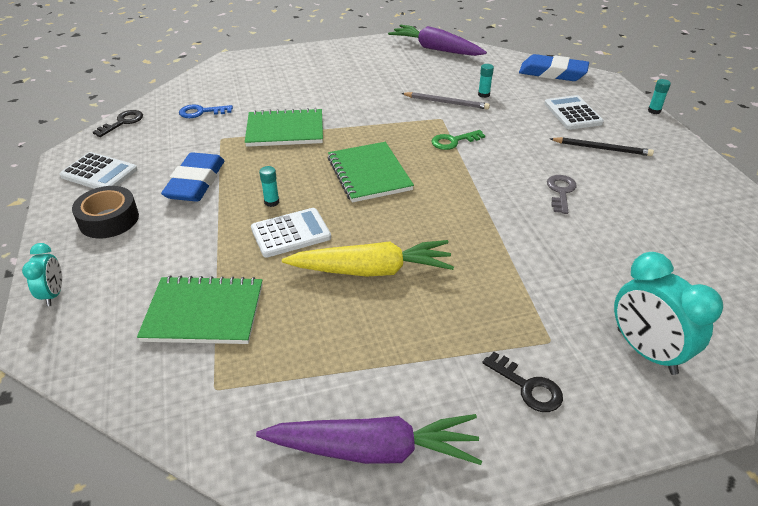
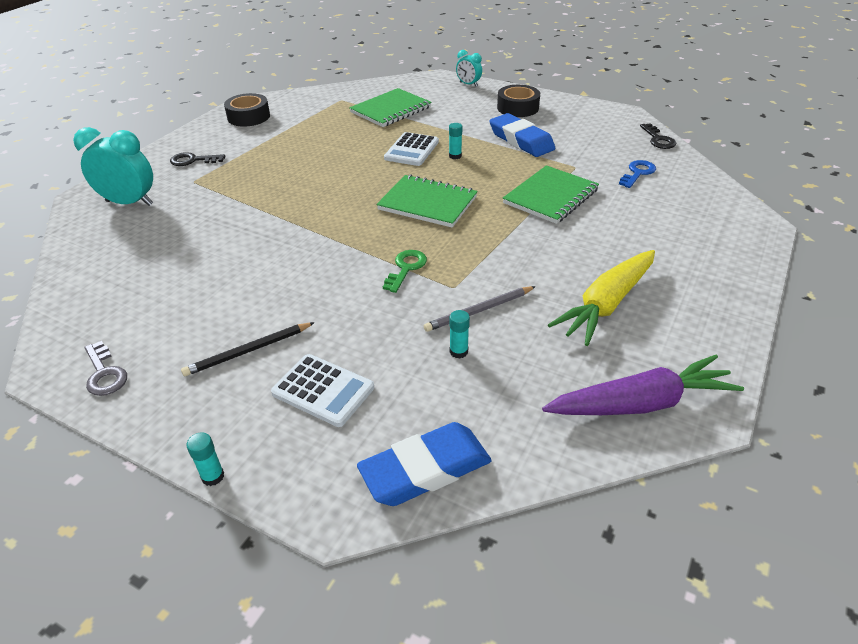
camera: 135 degrees right, 0 degrees up
white calculator [60,152,137,189] -> none
purple carrot [256,414,482,465] -> black tape [224,93,270,127]
yellow carrot [282,240,454,277] -> yellow carrot moved to [548,250,655,346]
grey key [547,175,577,214] -> grey key moved to [85,341,127,396]

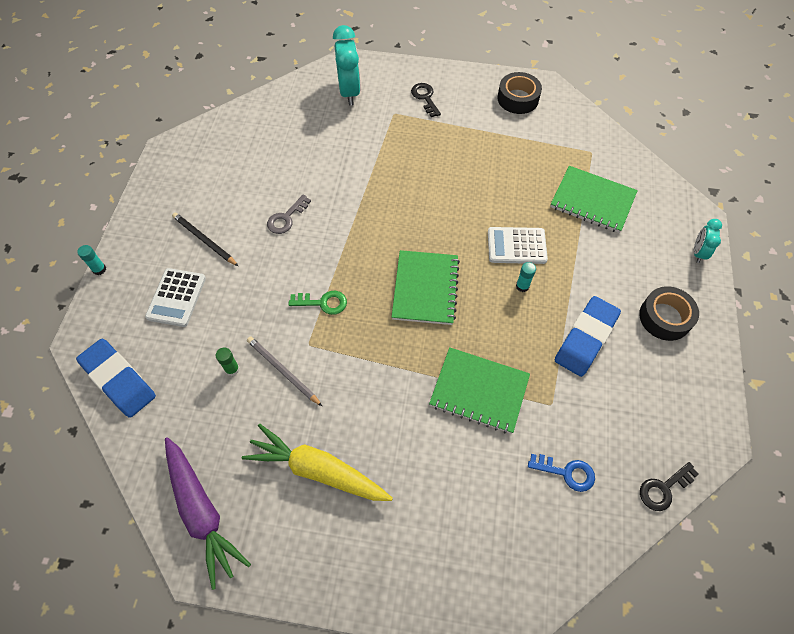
camera: 70 degrees right, 20 degrees up
grey key [85,341,127,396] -> grey key moved to [267,195,311,234]
turquoise glue stick [449,310,470,359] -> green glue stick [216,348,240,376]

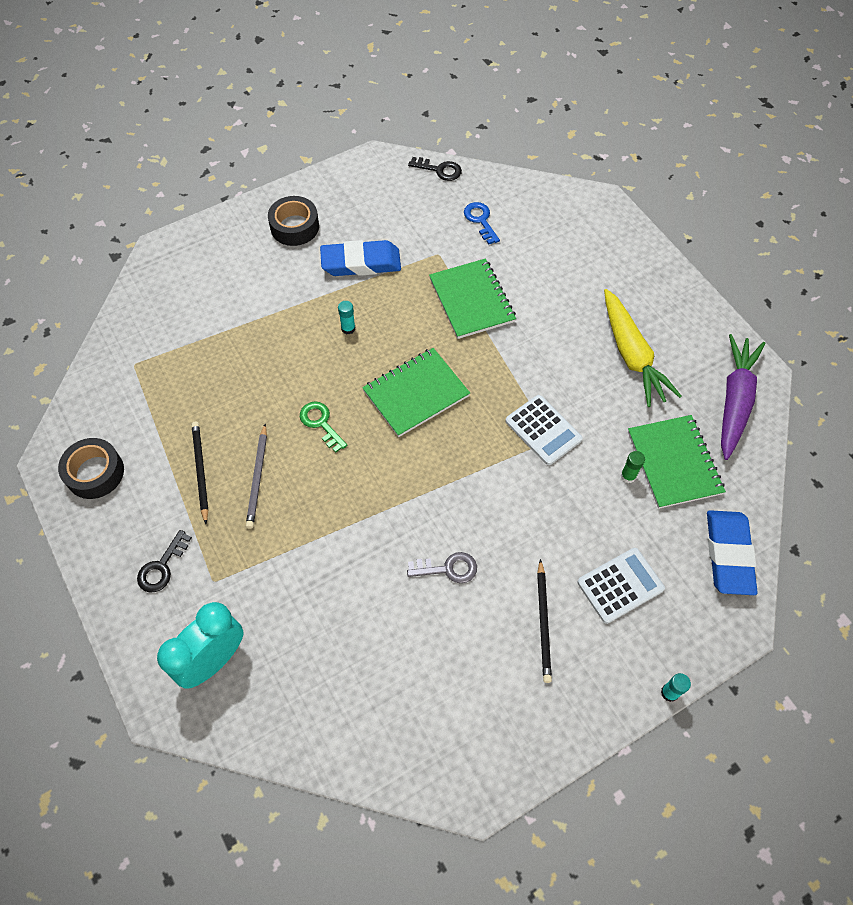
camera: 130 degrees left, 0 degrees up
grey pencil [247,336,322,406] -> grey pencil moved to [246,424,267,528]
green key [288,291,347,315] -> green key moved to [300,402,347,453]
white calculator [488,227,548,264] -> white calculator moved to [505,395,583,465]
green notebook [550,166,638,233] -> green notebook moved to [628,415,726,509]
turquoise clock [694,219,722,263] -> none
none -> black pencil [192,422,209,524]

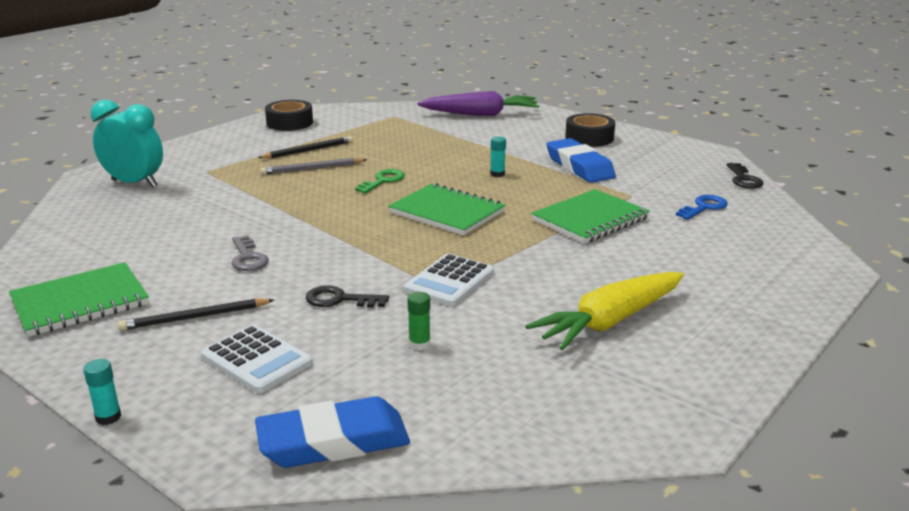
camera: 70 degrees right, 35 degrees down
black key [137,530,192,593] -> black key moved to [306,285,389,308]
green notebook [628,415,726,509] -> green notebook moved to [9,262,149,337]
purple carrot [721,334,765,460] -> purple carrot moved to [418,91,539,116]

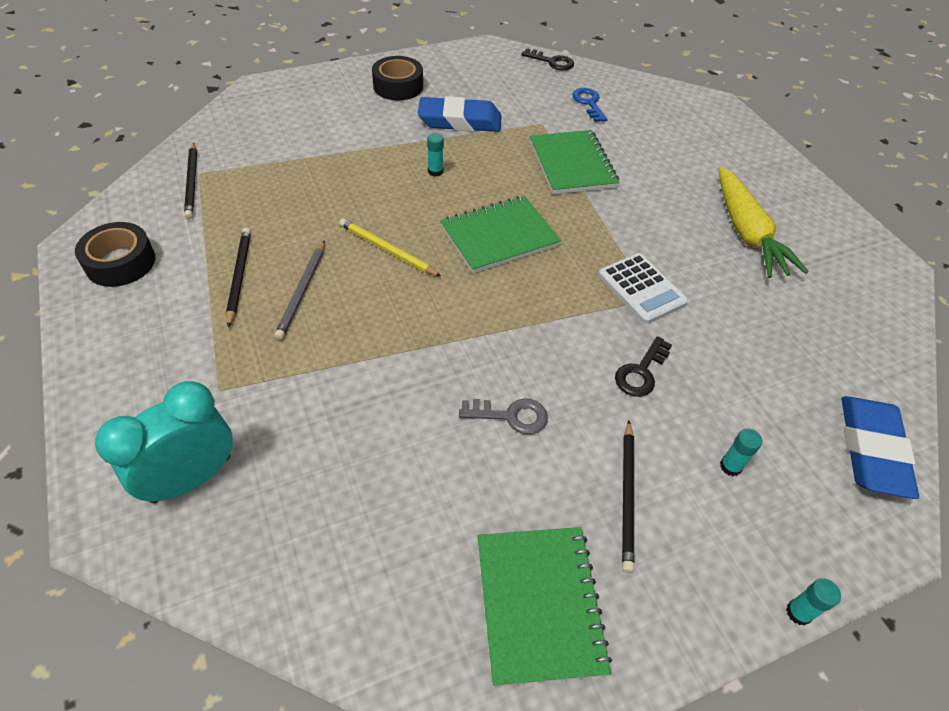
camera: 65 degrees left, 25 degrees up
white calculator [201,325,313,393] -> turquoise glue stick [720,429,762,476]
green key [355,169,405,194] -> yellow pencil [339,218,441,277]
green glue stick [407,292,430,350] -> none
purple carrot [418,91,539,116] -> none
none -> black pencil [184,142,197,219]

